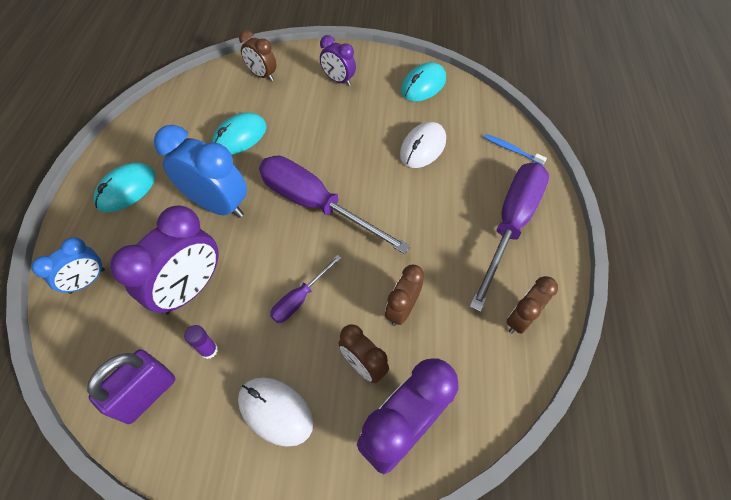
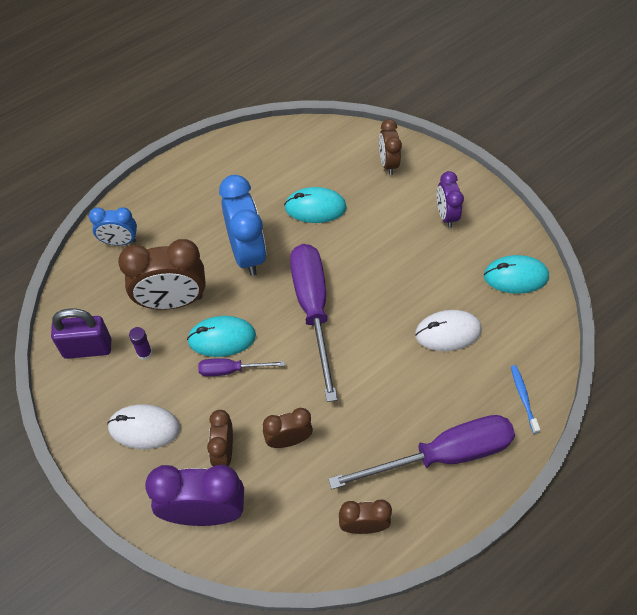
camera: 45 degrees right, 0 degrees up
turquoise mouse [94,163,155,212] -> turquoise mouse moved to [187,316,256,357]
purple clock [110,206,219,315] -> brown clock [118,239,206,310]
white mouse [238,377,313,447] -> white mouse turned 75 degrees counterclockwise [107,404,180,449]

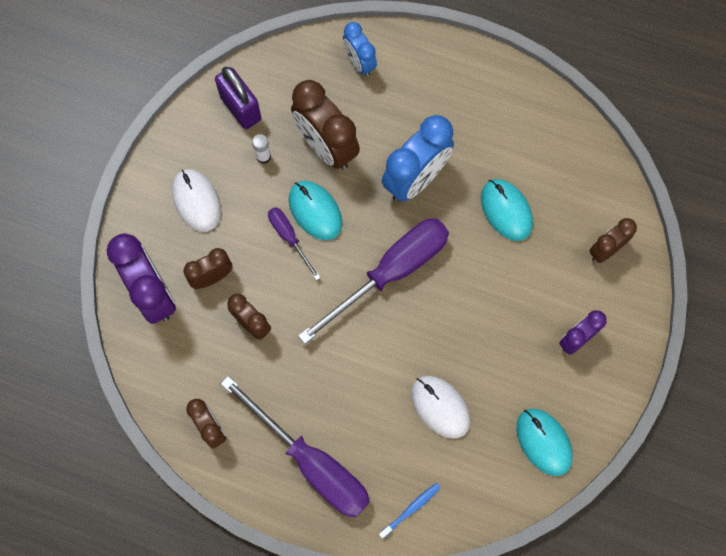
camera: 60 degrees right, 15 degrees up
purple glue stick [129,327,152,360] -> white glue stick [252,134,271,164]

